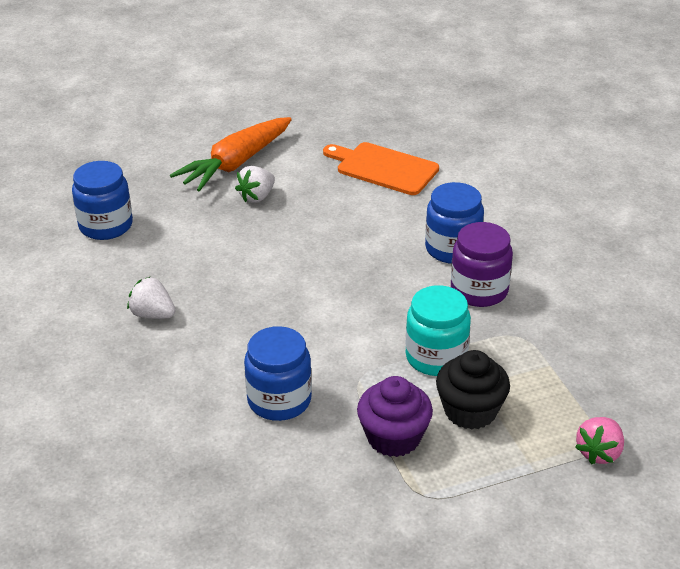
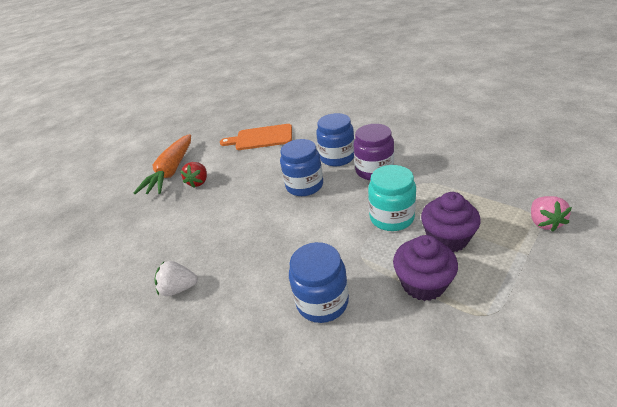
camera: 25 degrees left, 0 degrees up
blue jar [72,161,133,240] -> blue jar moved to [280,139,323,196]
white strawberry [235,166,275,203] -> red strawberry [180,162,207,188]
black cupcake [436,350,510,430] -> purple cupcake [421,192,481,252]

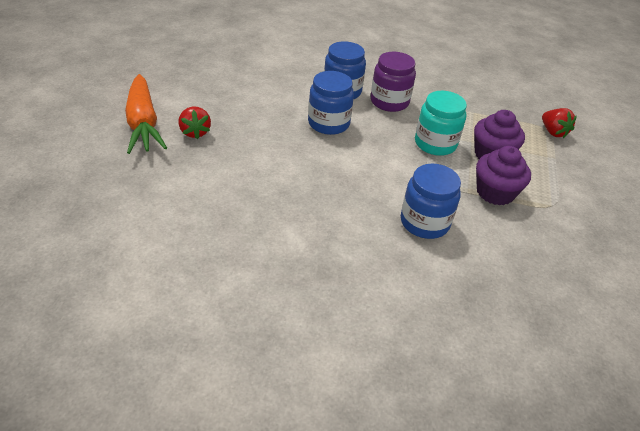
camera: 35 degrees left, 5 degrees up
white strawberry [154,261,198,296] -> none
orange cutting board [220,124,292,150] -> none
pink strawberry [531,196,572,232] -> red strawberry [542,108,577,138]

